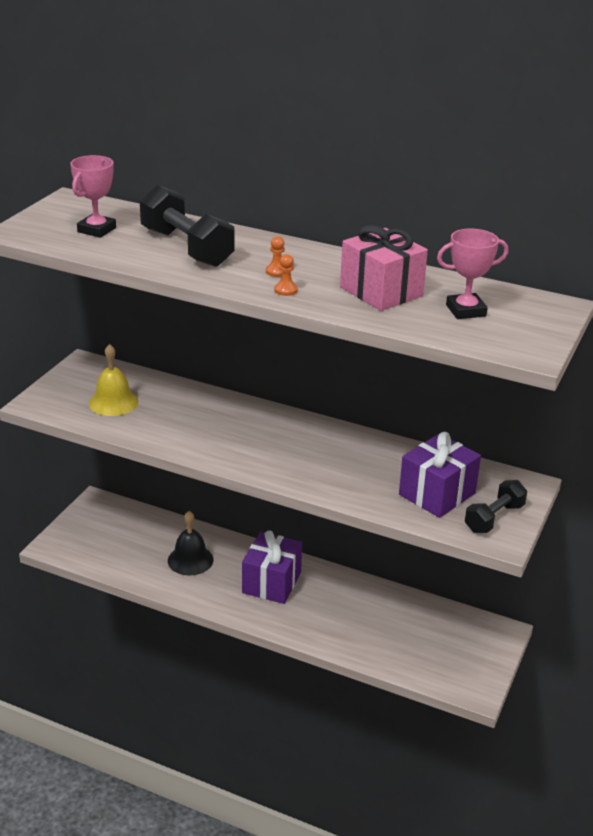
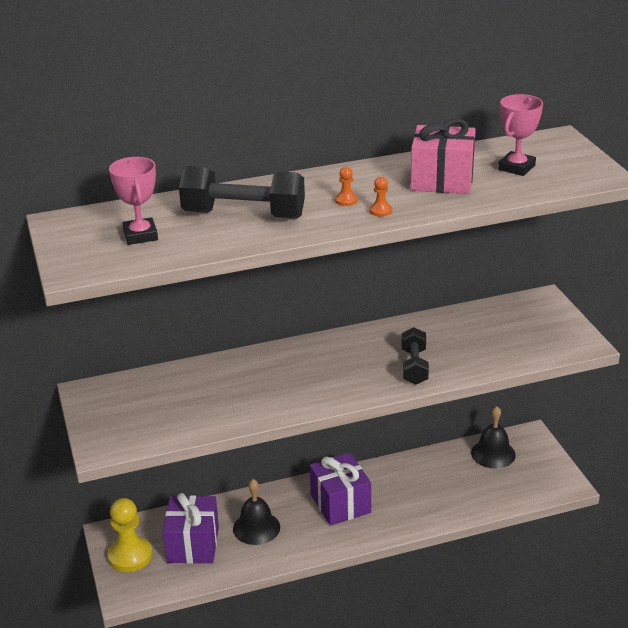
camera: 40 degrees left, 0 degrees up
yellow bell [89,344,138,416] -> none
purple gift [399,432,481,518] -> purple gift moved to [163,493,219,564]
black dumbbell [465,480,527,533] -> black dumbbell moved to [402,327,429,385]
none -> yellow pawn [107,498,152,572]
none -> black bell [471,406,516,469]

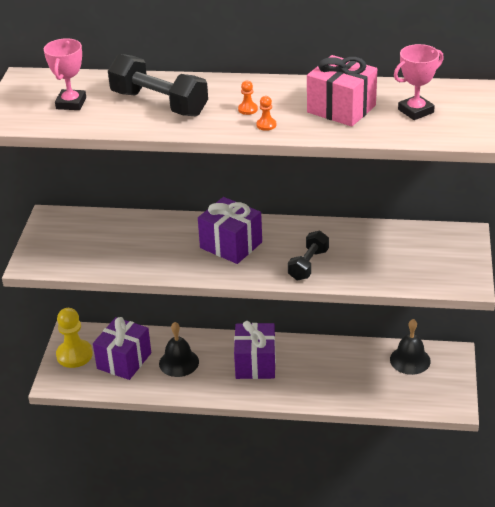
camera: 25 degrees right, 5 degrees up
none -> purple gift [198,197,262,264]

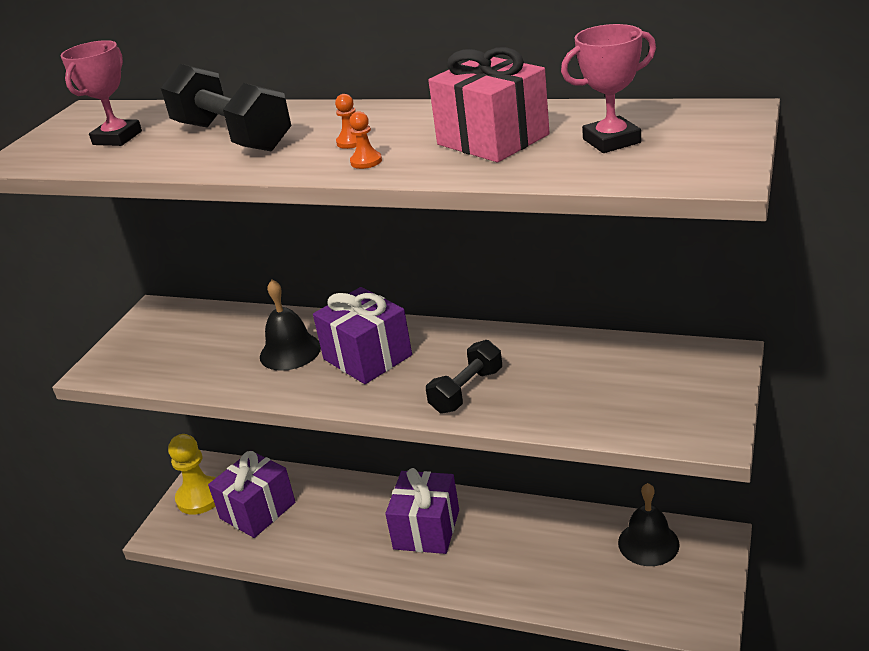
camera: 15 degrees right, 5 degrees down
black bell [159,322,199,377] -> black bell moved to [260,280,321,371]

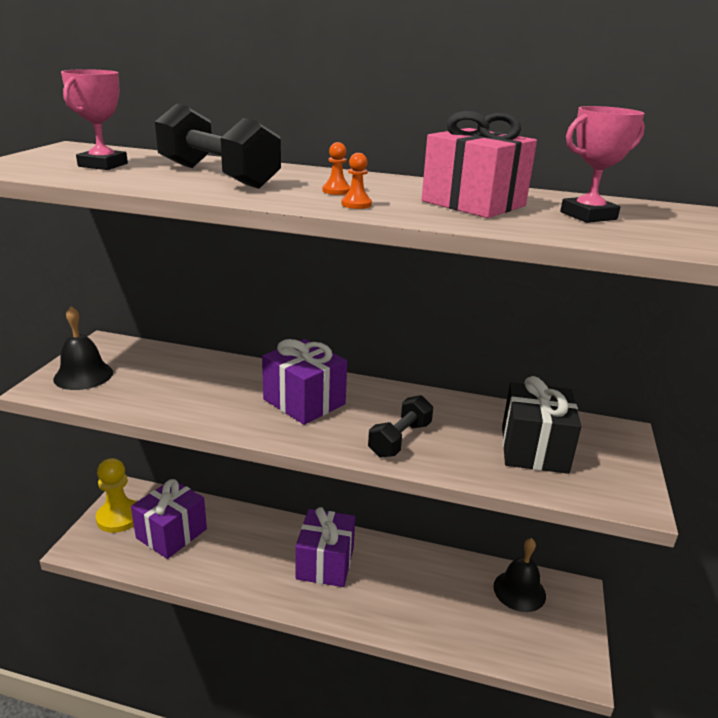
camera: 10 degrees left, 5 degrees down
black bell [260,280,321,371] -> black bell moved to [53,306,113,390]
none -> black gift [502,376,581,474]

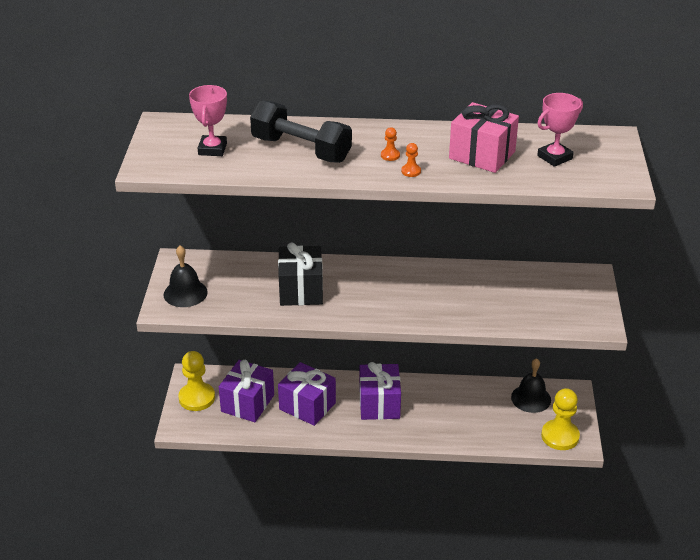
camera: 10 degrees left, 10 degrees up
purple gift [262,339,347,425] -> purple gift moved to [278,362,336,426]
black dumbbell [368,395,433,458] -> none
black gift [502,376,581,474] -> black gift moved to [278,242,323,306]
none -> yellow pawn [541,388,580,450]

